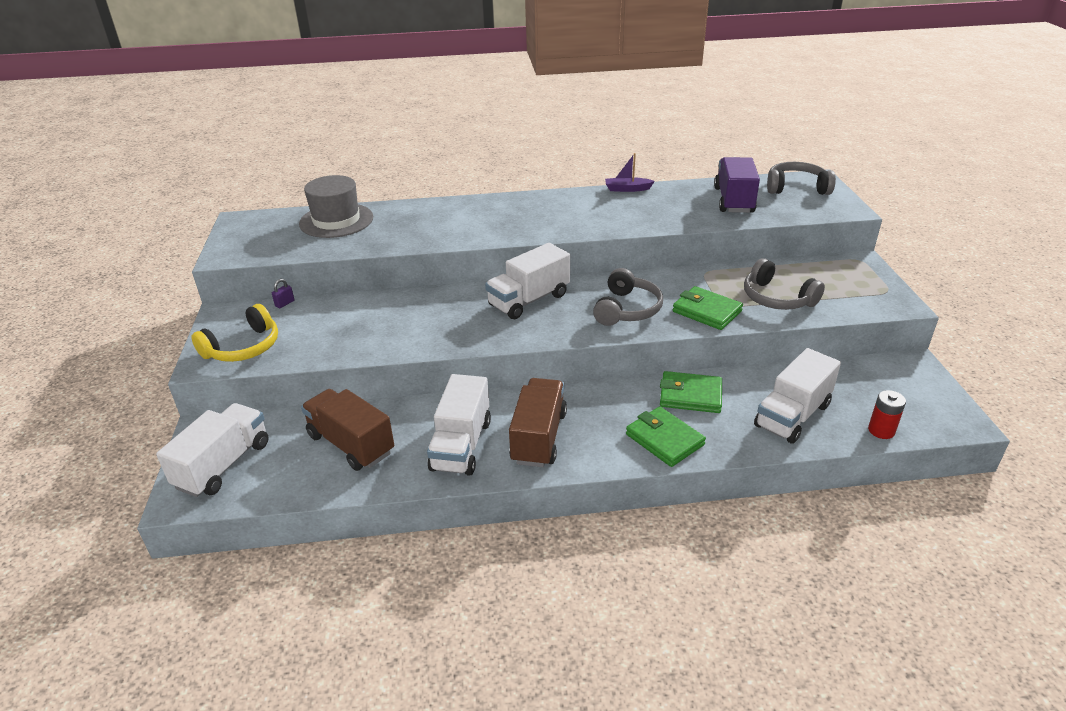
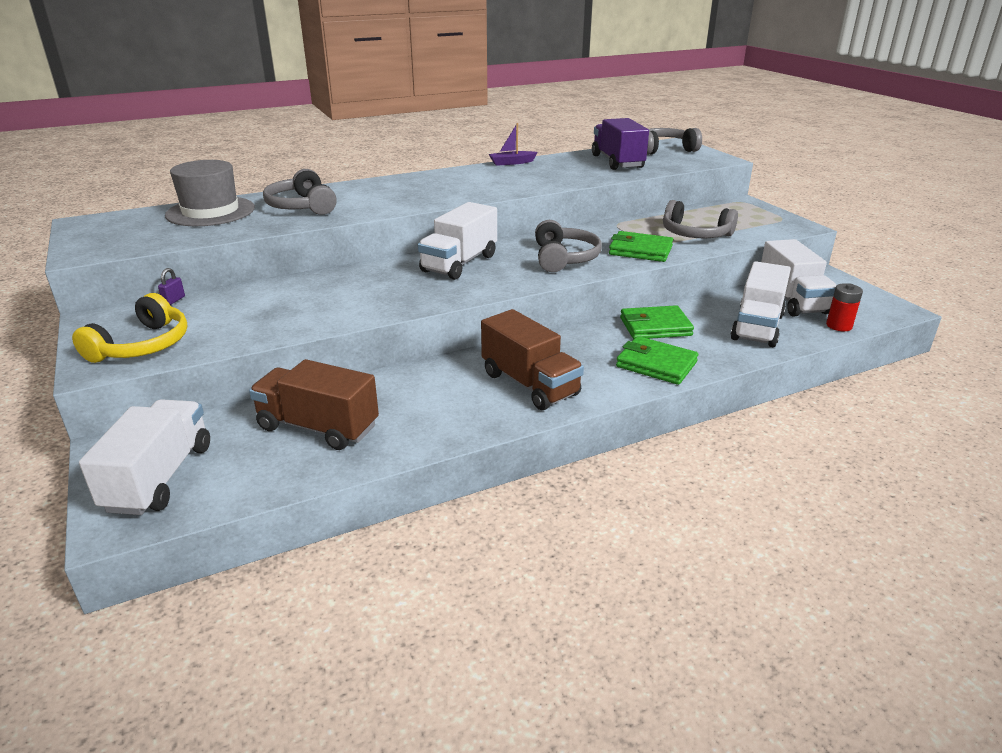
camera: 20 degrees left, 5 degrees down
white truck [427,374,491,476] -> white truck moved to [761,239,837,317]
brown truck [509,378,567,467] -> brown truck turned 150 degrees clockwise [481,309,584,410]
none -> grey headphones [263,169,337,215]

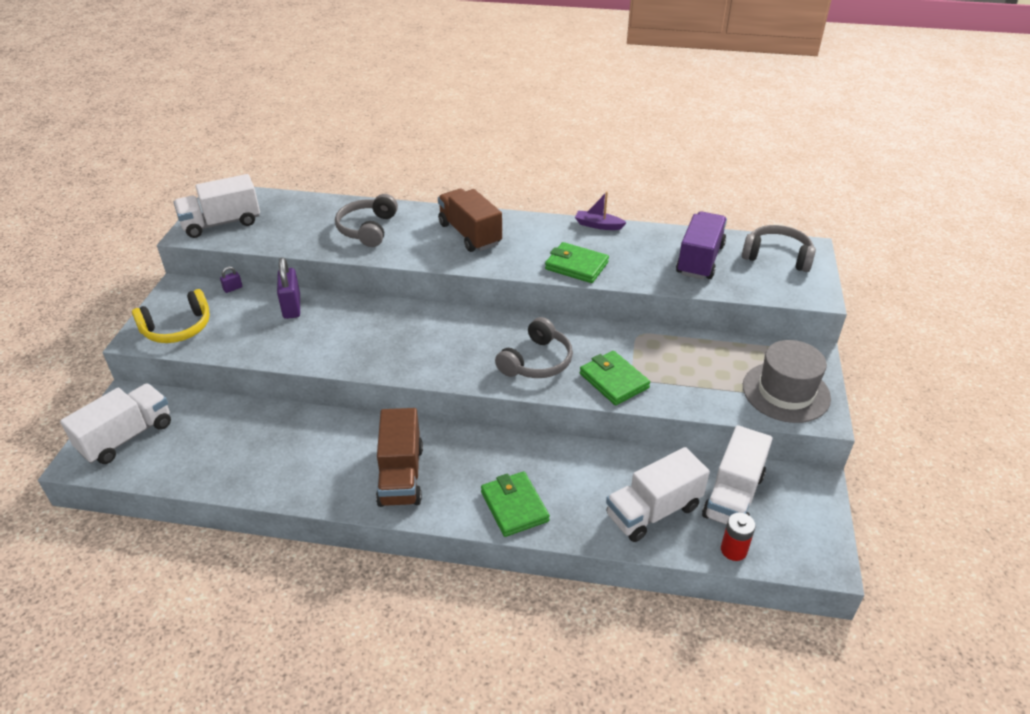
camera: 35 degrees right, 10 degrees up
grey hat [165,160,255,226] -> grey hat moved to [743,340,831,423]
brown truck [249,359,379,450] -> brown truck moved to [438,189,502,252]
white truck [418,202,497,280] -> white truck moved to [174,174,260,238]
green wallet [620,305,694,339] -> green wallet moved to [545,242,609,283]
grey headphones [663,200,738,238] -> none
none -> purple padlock [277,257,300,319]

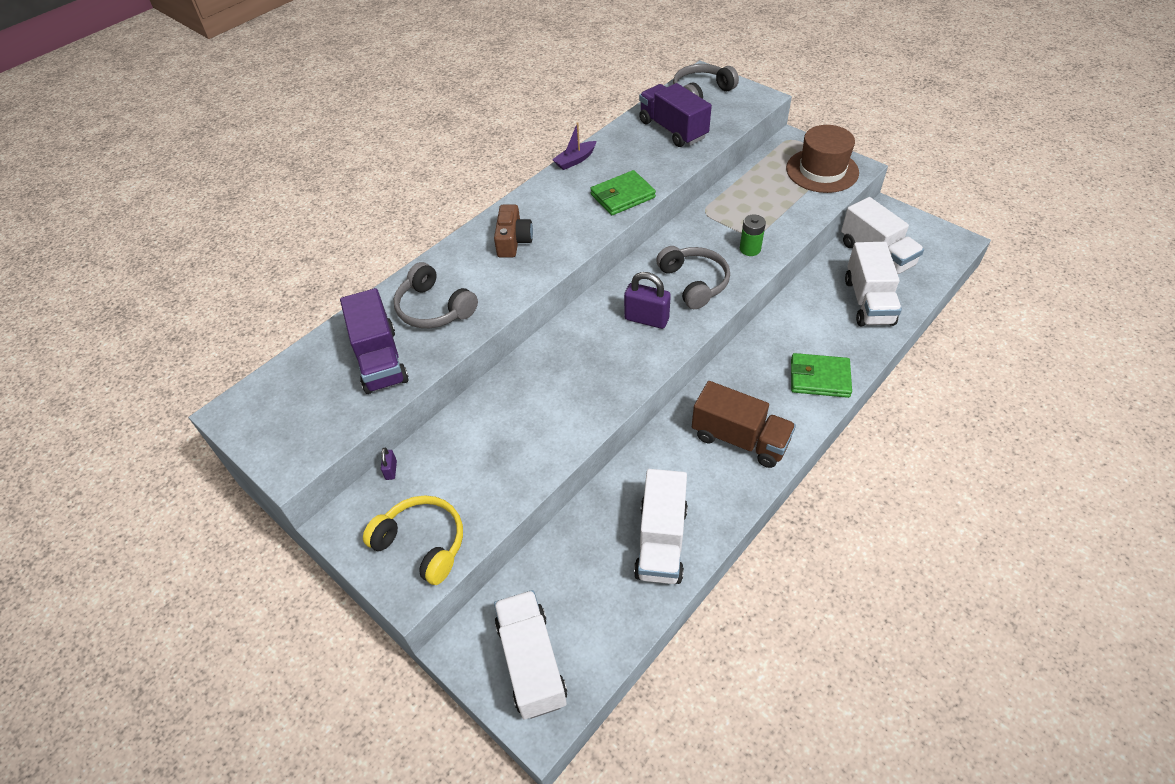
camera: 55 degrees left, 10 degrees up
yellow headphones [132,289,210,343] -> yellow headphones turned 60 degrees counterclockwise [363,495,463,585]
white truck [174,174,260,238] -> white truck moved to [634,469,688,584]
purple padlock [277,257,300,319] -> purple padlock moved to [624,272,671,329]
brown truck [438,189,502,252] -> brown camera [494,204,533,257]
green wallet [580,351,650,406] -> green battery [740,215,766,256]
red battery [721,513,756,561] -> none
grey hat [743,340,831,423] -> brown hat [786,125,859,193]
none -> purple truck [340,288,409,394]

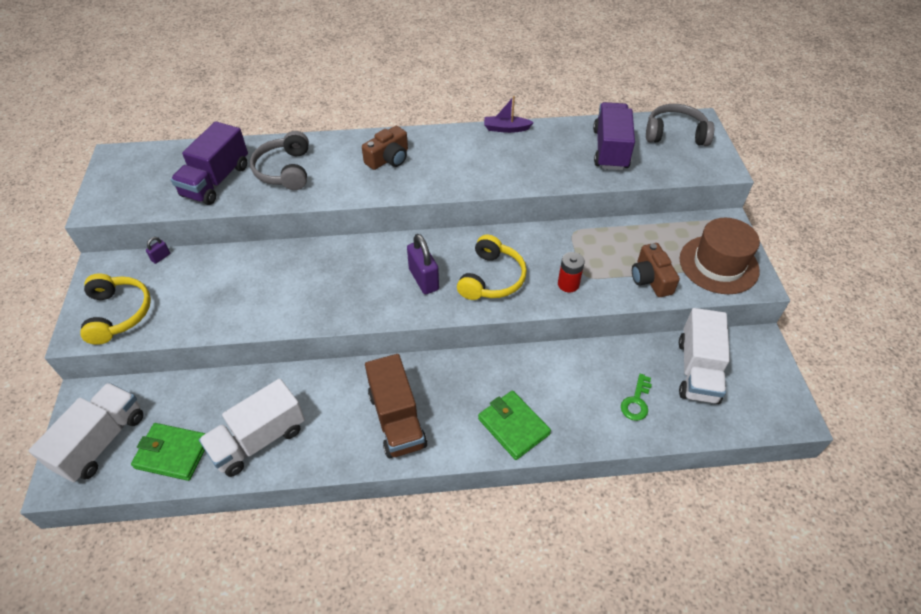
camera: 40 degrees right, 0 degrees up
green wallet [590,170,656,215] -> green wallet moved to [131,423,206,481]
grey headphones [656,246,730,309] -> yellow headphones [457,235,527,300]
green battery [740,215,766,256] -> red battery [558,252,585,293]
white truck [845,242,902,326] -> green key [621,374,652,421]
none -> brown camera [632,243,680,297]

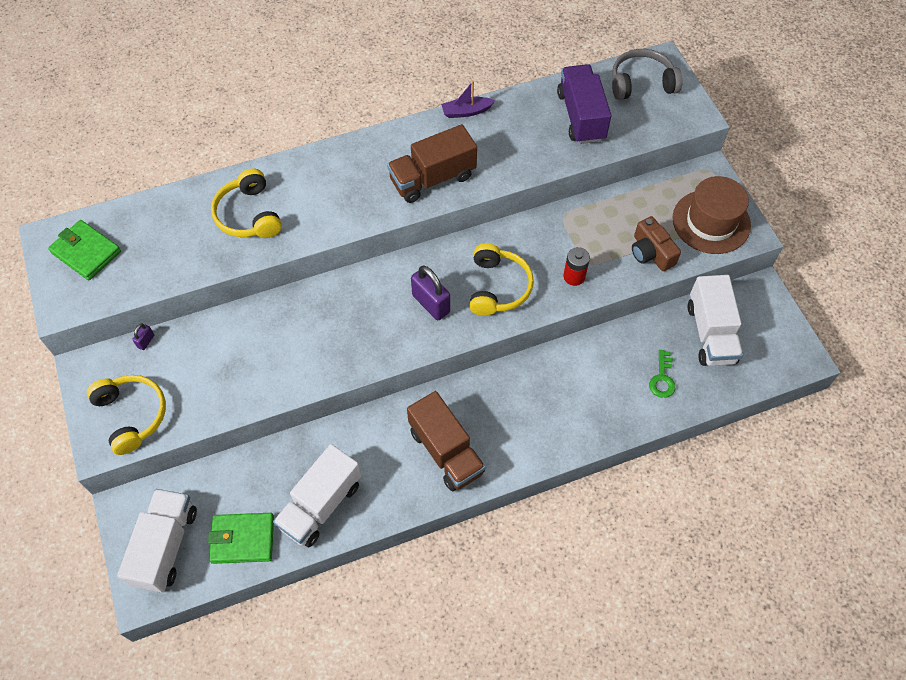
camera: 15 degrees left, 10 degrees up
purple truck [171,121,248,205] -> none
grey headphones [250,131,309,190] -> yellow headphones [211,168,282,238]
brown camera [362,126,408,170] -> none
green wallet [478,390,551,460] -> green wallet moved to [48,220,121,281]
none -> brown truck [387,124,477,203]

